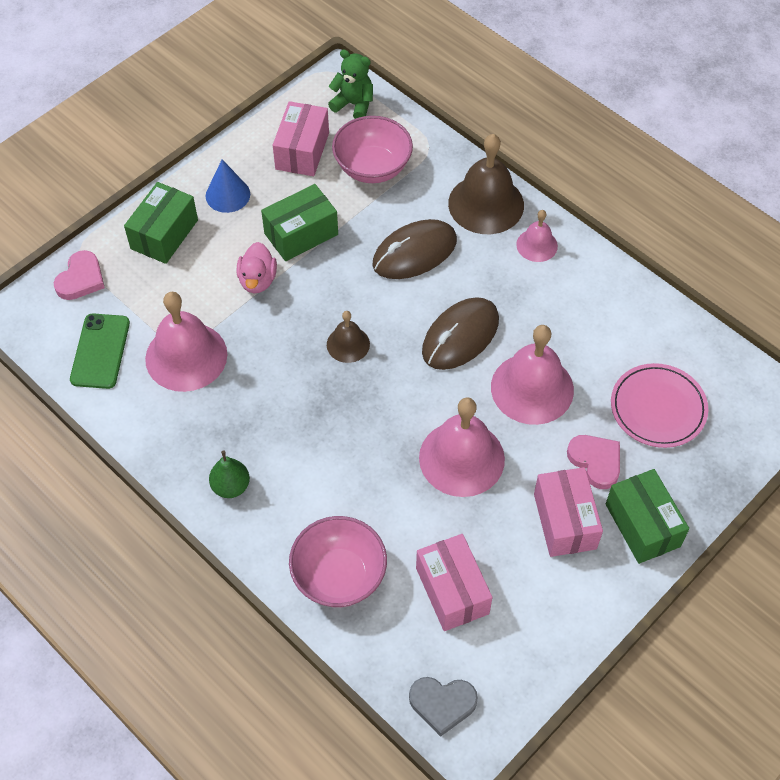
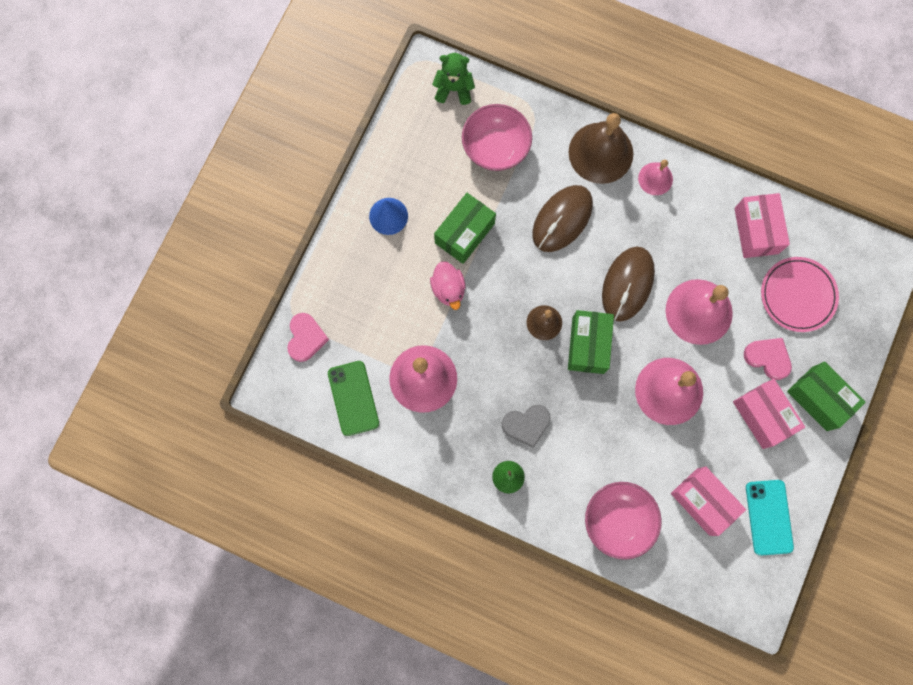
camera: 20 degrees left, 20 degrees up
green box [124,182,198,264] -> green box moved to [568,310,614,374]
pink box [273,101,329,176] -> pink box moved to [734,193,790,258]
grey heart [409,677,478,737] -> grey heart moved to [502,405,551,448]
none -> turquoise phone [746,480,794,556]

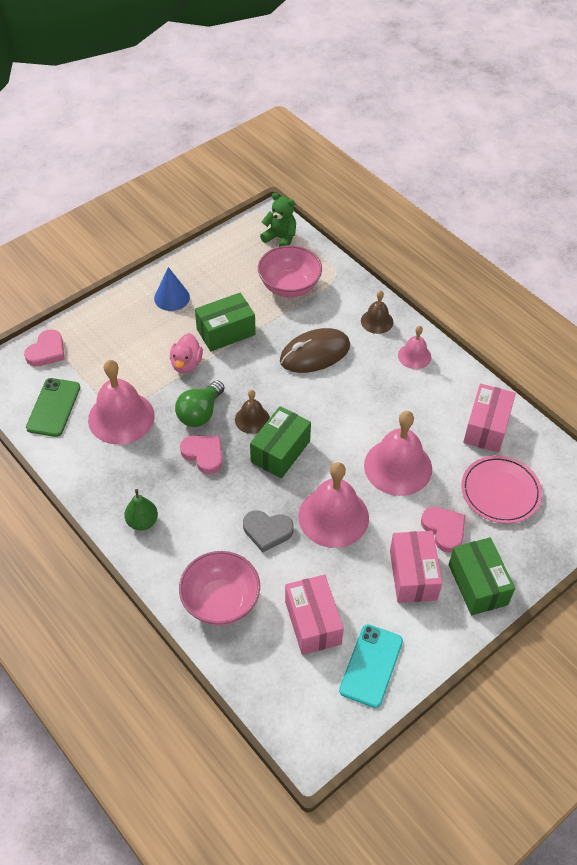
camera: 25 degrees right, 25 degrees down
grey heart [502,405,551,448] -> grey heart moved to [243,510,294,553]
brown bell [569,113,633,184] -> brown bell [361,291,393,334], size x0.53
brown mouse [602,246,655,322] -> none
none -> green light bulb [175,380,225,427]
none -> pink heart [180,435,223,474]

